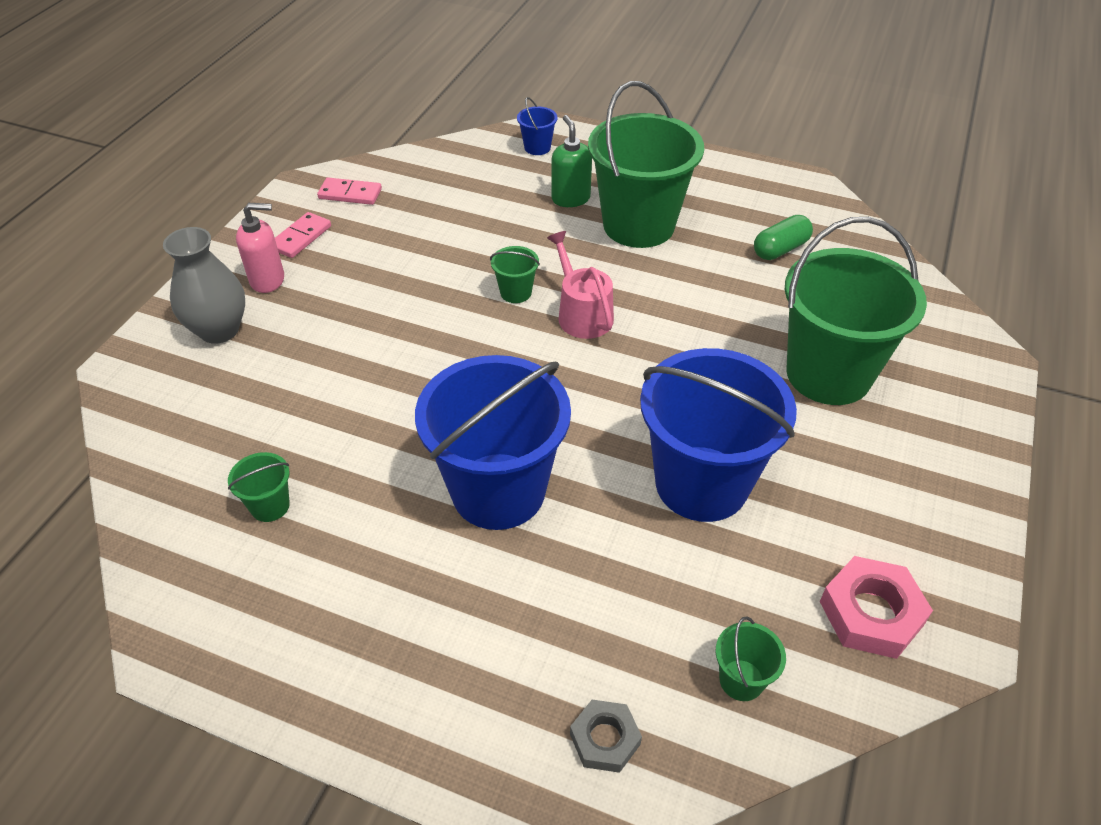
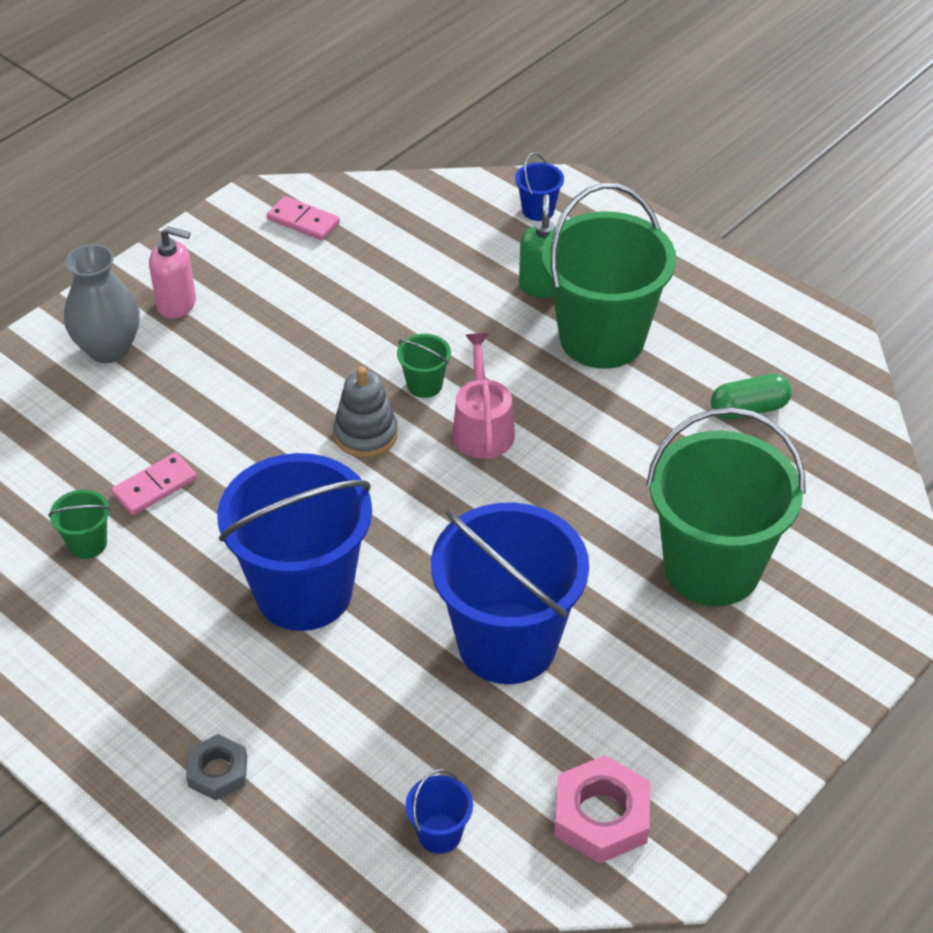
camera: 20 degrees right, 0 degrees up
pink domino [275,212,331,258] -> pink domino moved to [111,453,197,515]
grey nut [570,700,642,773] -> grey nut moved to [186,734,247,800]
green bucket [716,616,786,701] -> blue bucket [405,769,473,854]
none -> grey stacking toy [333,367,398,458]

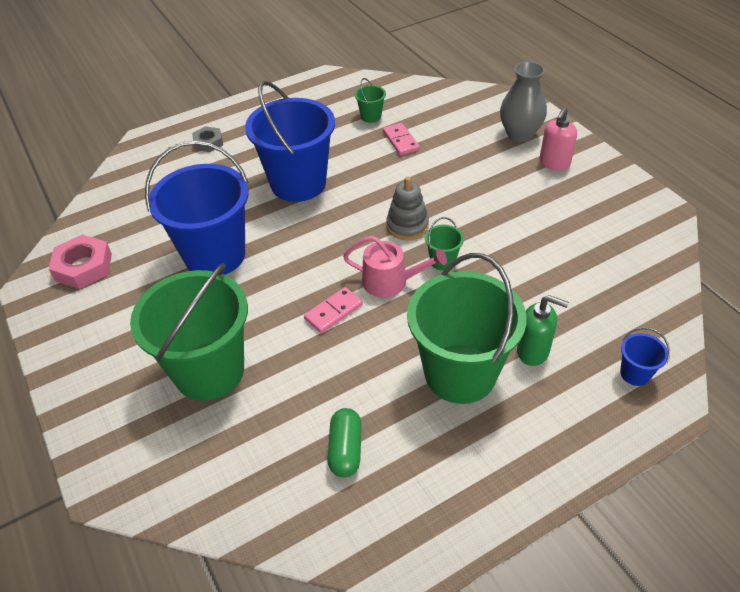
camera: 110 degrees right, 0 degrees up
pink domino [267,196,340,240] -> pink domino moved to [304,287,363,333]
blue bucket [405,769,473,854] -> none

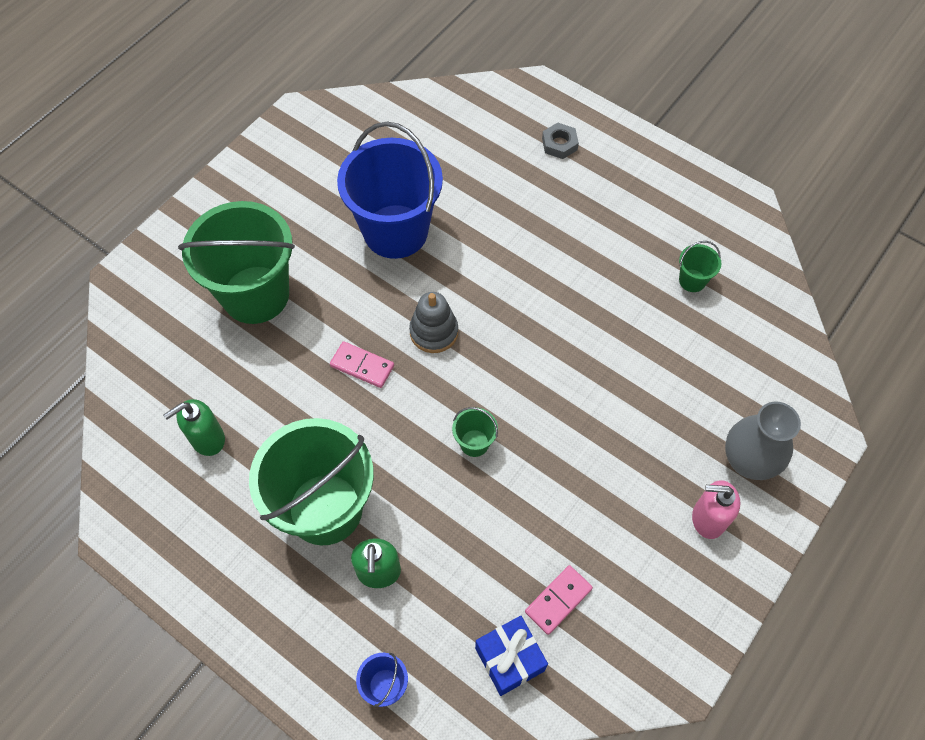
camera: 65 degrees right, 15 degrees up
pink nut [49,234,112,289] -> none
blue bucket [245,81,335,202] -> none
green capsule [327,408,362,477] -> green soap dispenser [163,399,225,456]
pink watering can [343,236,447,298] -> none
pink domino [383,123,420,155] -> pink domino moved to [525,565,593,635]
grey stacking toy [386,177,429,240] -> grey stacking toy moved to [409,292,458,353]
none -> blue gift [475,616,548,696]

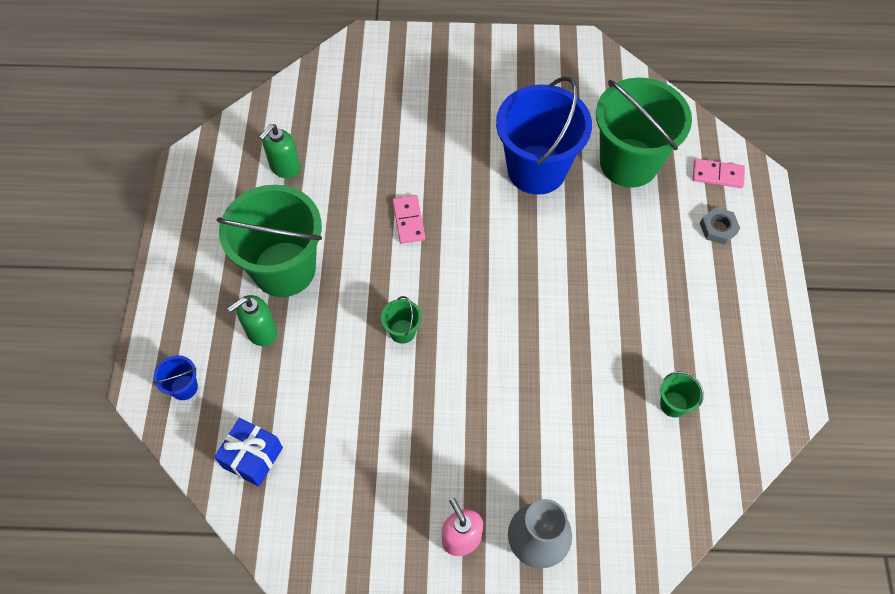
camera: 55 degrees right, 0 degrees up
green soap dispenser [163,399,225,456] -> green soap dispenser turned 75 degrees counterclockwise [259,124,300,178]
green bucket [178,201,295,324] -> green bucket moved to [596,78,692,187]
grey stacking toy [409,292,458,353] -> none
pink domino [525,565,593,635] -> pink domino moved to [693,158,745,188]

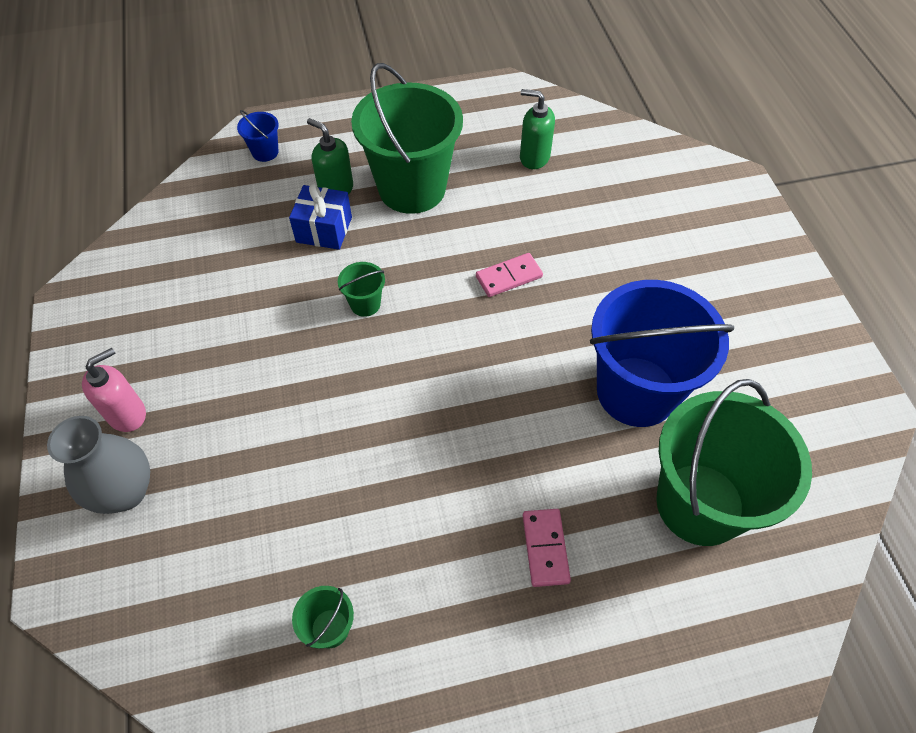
camera: 75 degrees right, 5 degrees down
blue gift [214,418,283,487] -> blue gift moved to [289,184,352,250]
pink domino [693,158,745,188] -> pink domino moved to [523,509,571,587]
grey nut [700,207,740,245] -> none

